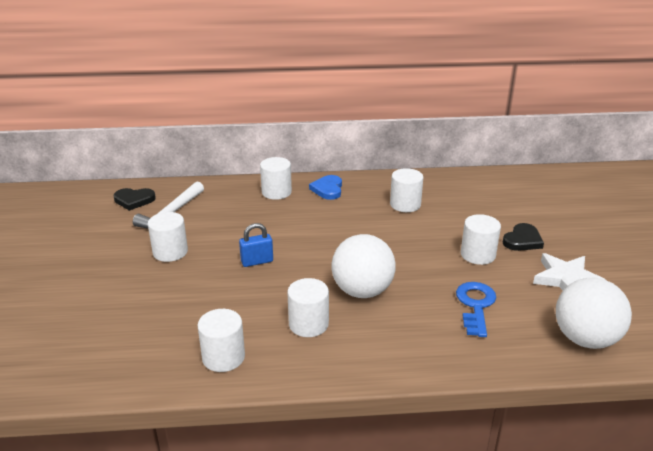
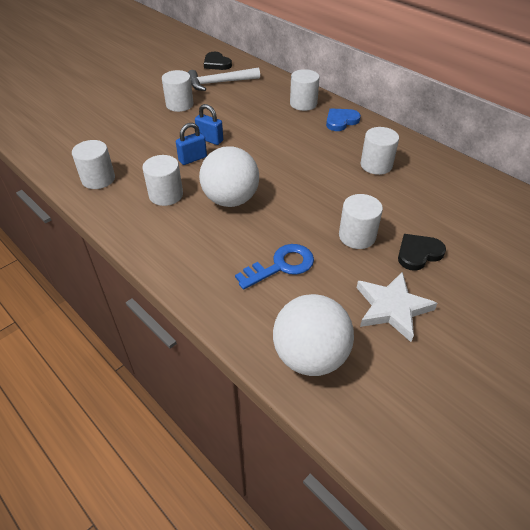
camera: 50 degrees right, 15 degrees up
black heart [503,223,544,251] -> black heart turned 150 degrees clockwise [398,234,446,271]
none -> blue padlock [176,123,207,165]

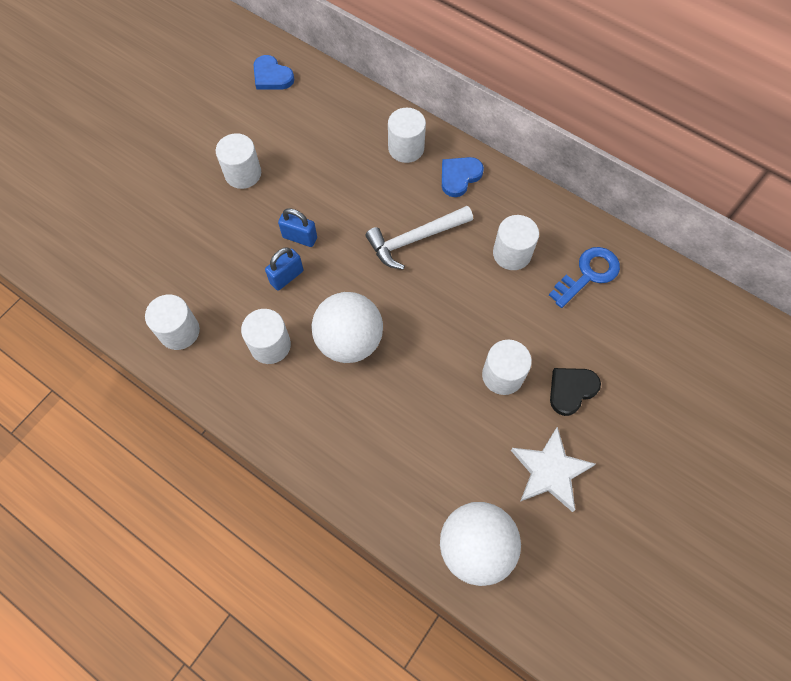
camera: 10 degrees left, 20 degrees up
white hammer [188,67,260,91] -> white hammer moved to [366,206,473,270]
black heart [204,52,232,70] -> blue heart [254,55,294,90]
blue key [235,244,314,290] -> blue key moved to [549,247,620,308]

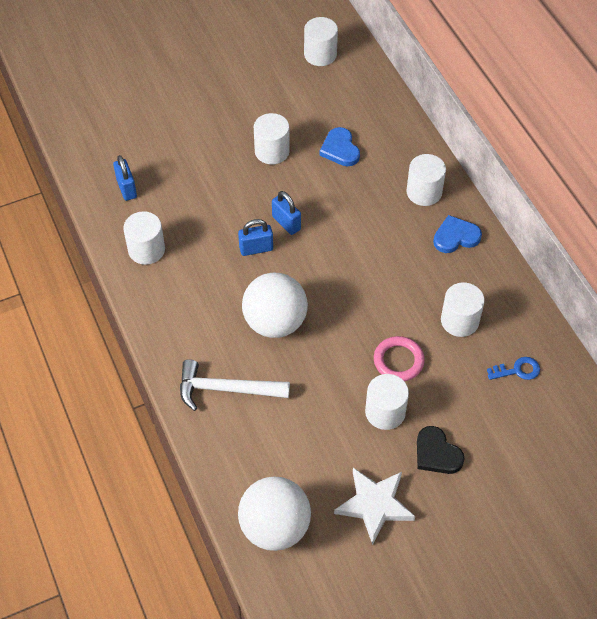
camera: 30 degrees right, 10 degrees down
white cylinder [241,309,291,364] -> white cylinder moved to [304,17,338,66]
blue heart [254,55,294,90] -> blue heart moved to [319,127,360,166]
white hammer [366,206,473,270] -> white hammer moved to [180,359,290,411]
blue key [549,247,620,308] -> blue key [487,357,540,380], size x0.64
black heart [550,368,601,416] -> black heart turned 120 degrees counterclockwise [417,426,465,474]
none -> blue padlock [113,155,137,201]
none -> pink ring [374,336,425,381]

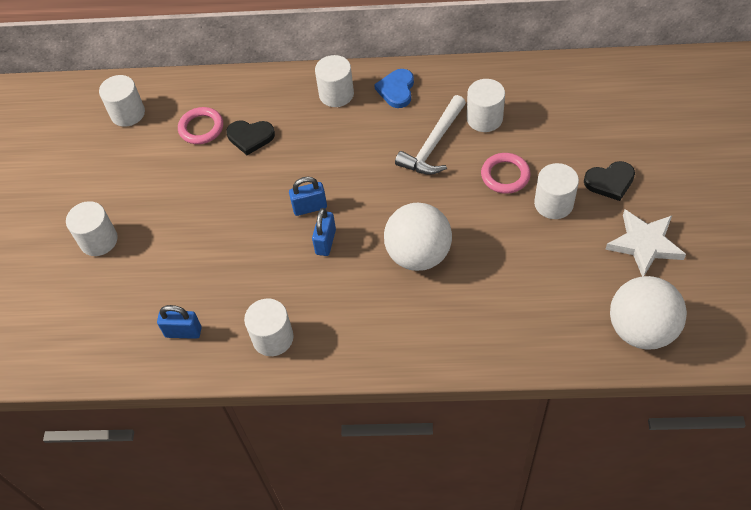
camera: 60 degrees left, 0 degrees up
white hammer [180,359,290,411] -> white hammer moved to [395,95,466,175]
white cylinder [254,113,290,164] -> white cylinder moved to [66,201,118,256]
blue heart [319,127,360,166] -> black heart [226,120,275,155]
blue key [487,357,540,380] -> none
none -> pink ring [178,107,223,144]

